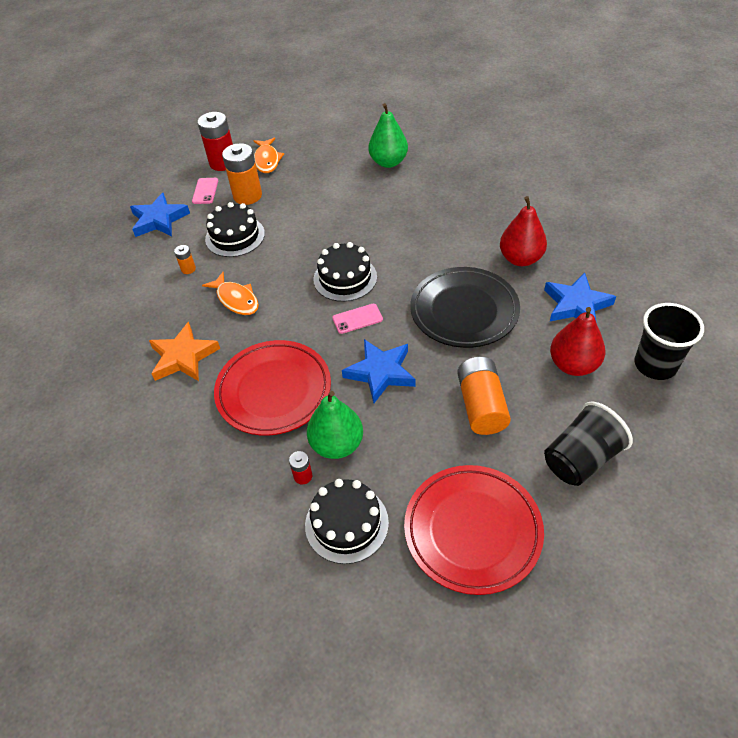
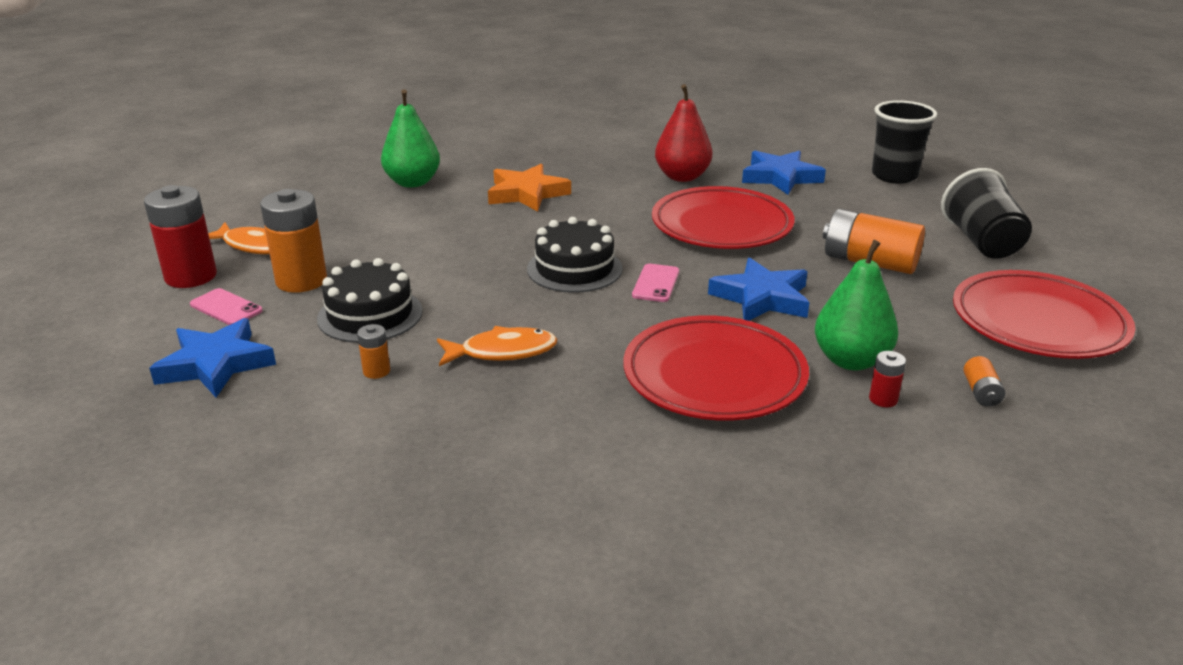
camera: 60 degrees left, 20 degrees down
orange star [149,322,220,381] -> orange star moved to [488,164,571,212]
black cake [305,479,389,564] -> orange battery [963,356,1005,407]
black plate [410,267,520,348] -> red plate [652,186,795,249]
red pear [550,307,605,376] -> none

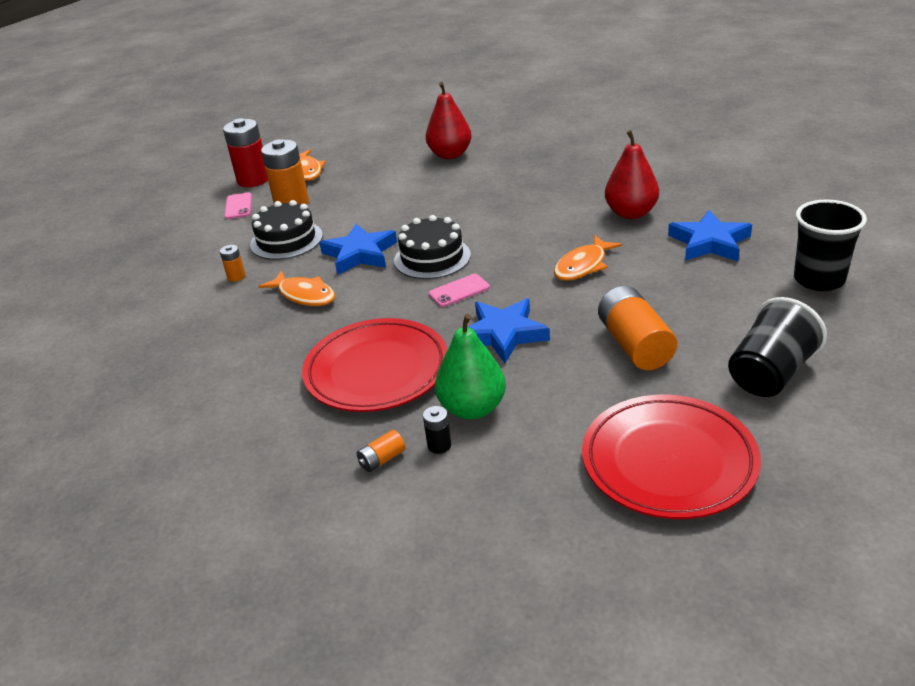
camera: 50 degrees right, 5 degrees up
blue star [149,318,276,397] -> blue star moved to [319,223,397,275]
green pear [381,89,440,188] -> red pear [426,82,472,159]
orange star [488,164,571,212] -> none
red plate [652,186,795,249] -> orange fish [554,235,622,281]
red battery [869,351,906,407] -> black battery [423,406,451,454]
orange battery [963,356,1005,407] -> orange battery moved to [357,430,406,472]

